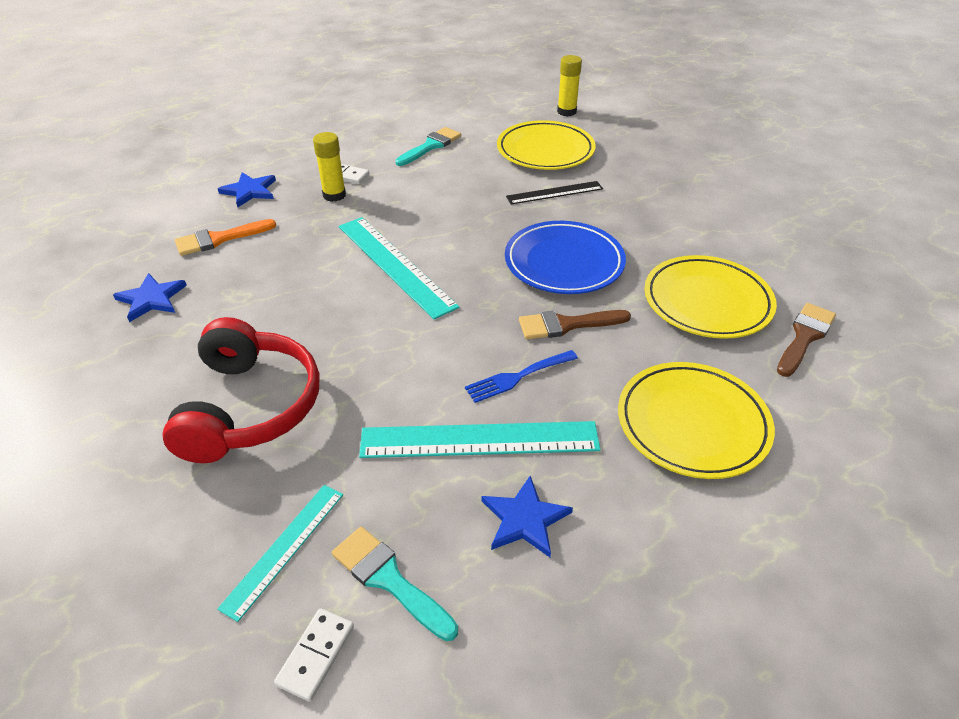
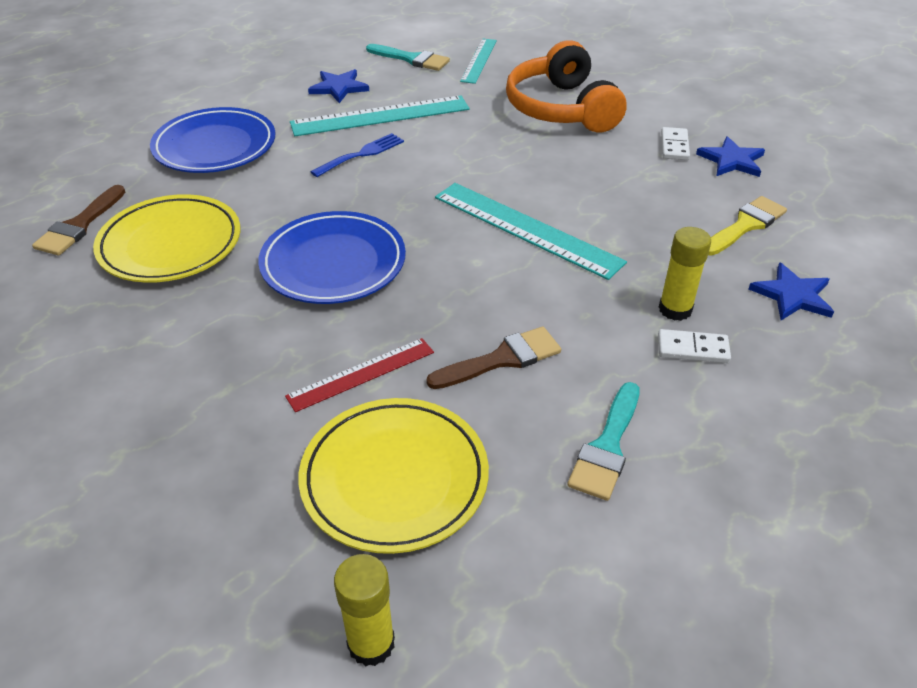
camera: 165 degrees right, 0 degrees up
red headphones [162,317,319,463] -> orange headphones [506,40,626,132]
orange brush [175,219,276,256] -> yellow brush [708,196,787,256]
white domino [274,608,354,702] -> white domino moved to [661,127,690,160]
black ruler [506,181,603,205] -> red ruler [285,338,434,412]
brown brush [519,310,631,339] -> brown brush moved to [426,326,561,389]
yellow plate [618,362,775,479] -> blue plate [150,107,275,173]

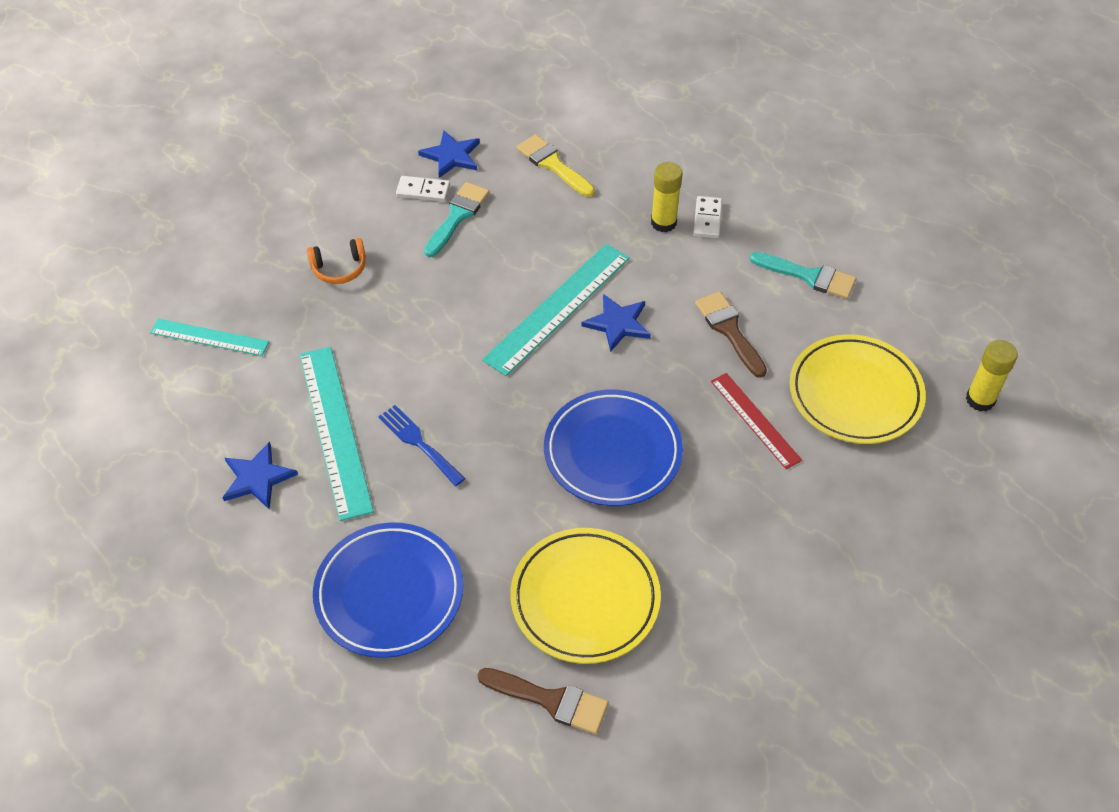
camera: 90 degrees left, 10 degrees up
turquoise brush [366,44,450,71] -> turquoise brush moved to [424,182,490,257]
orange headphones [506,40,626,132] -> orange headphones [307,238,366,284], size x0.45
blue star [749,262,834,320] -> blue star moved to [581,294,651,352]

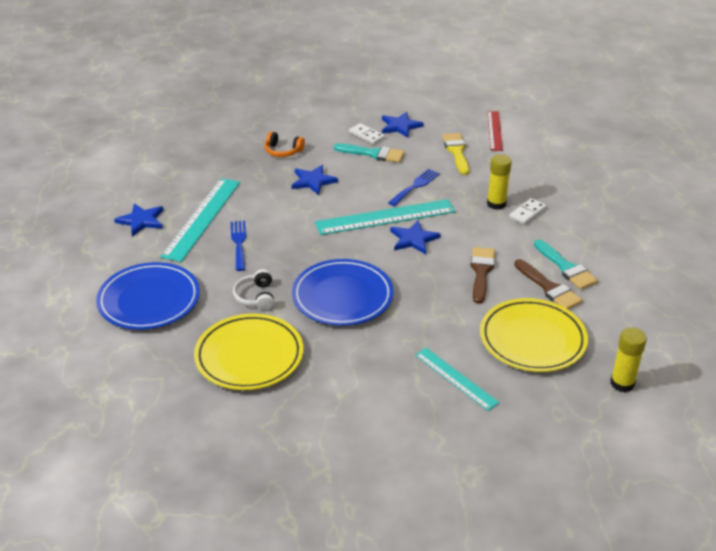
camera: 35 degrees right, 15 degrees down
turquoise ruler [150,319,269,356] -> turquoise ruler moved to [415,348,500,411]
turquoise brush [424,182,490,257] -> turquoise brush turned 45 degrees clockwise [334,143,405,163]
brown brush [477,668,609,734] -> brown brush moved to [514,259,583,309]
red ruler [711,373,802,469] -> red ruler moved to [487,111,503,151]
none -> white headphones [233,269,274,310]
none -> blue star [291,165,338,195]
none -> blue fork [388,169,440,206]

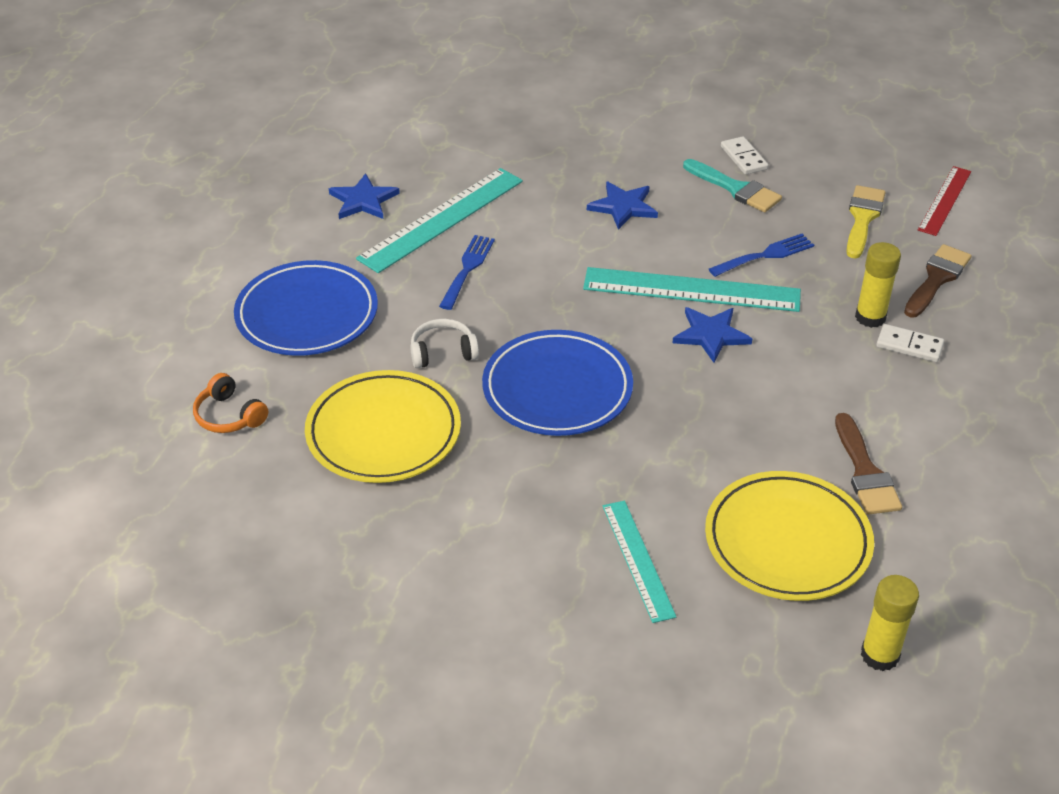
camera: 25 degrees right, 5 degrees up
white headphones [233,269,274,310] -> white headphones turned 60 degrees clockwise [410,319,479,368]
orange headphones [265,131,305,157] -> orange headphones moved to [193,373,268,433]
blue star [382,112,424,138] -> none
brown brush [470,247,495,304] -> brown brush moved to [904,244,972,318]
white domino [509,198,547,225] -> white domino turned 45 degrees clockwise [876,324,944,362]
turquoise brush [534,239,598,290] -> none

